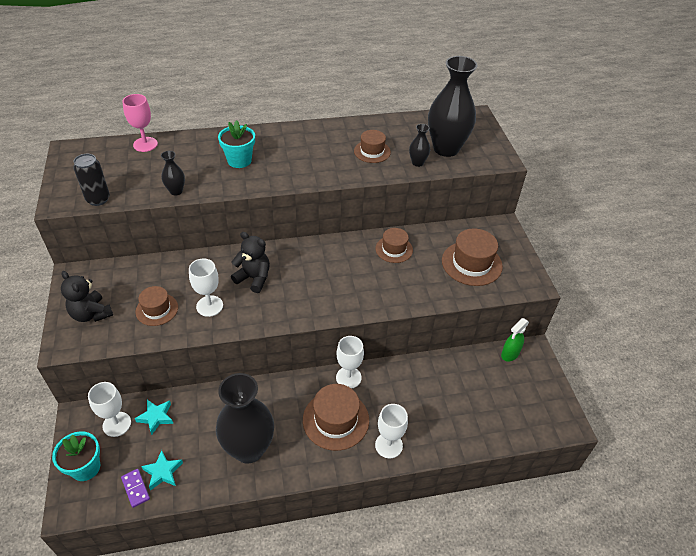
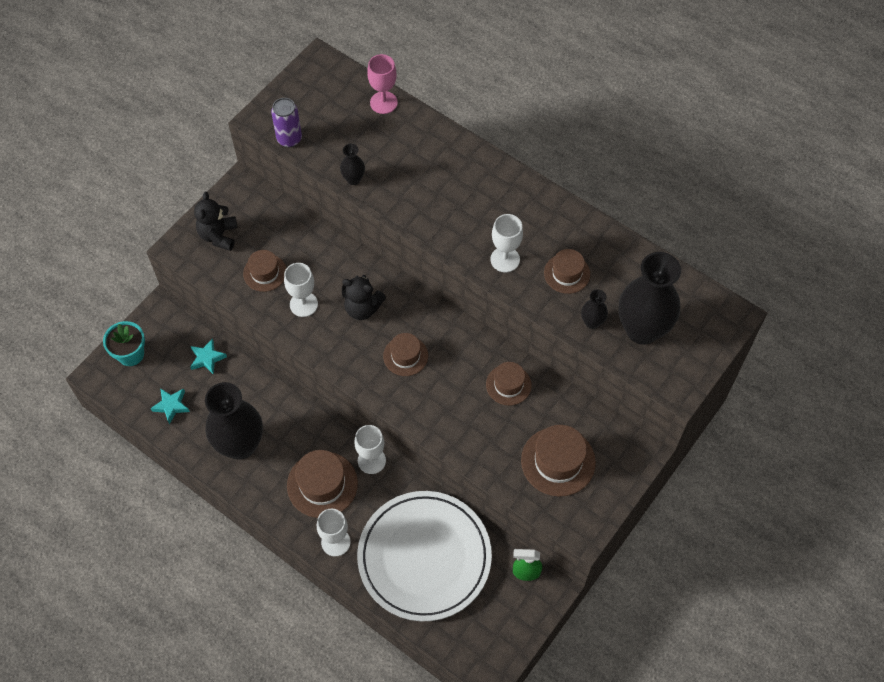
camera: 50 degrees right, 15 degrees up
black can [74,154,110,206] -> purple can [271,98,302,147]
white goblet [88,382,131,437] -> white goblet moved to [490,214,523,272]
purple domino [121,469,150,508] -> none
turquoise flower pot [218,120,255,168] -> none
black teddy bear [231,232,270,293] -> black teddy bear turned 120 degrees clockwise [342,275,386,320]
none -> white plate [357,491,492,621]
none -> brown hat [383,333,428,376]

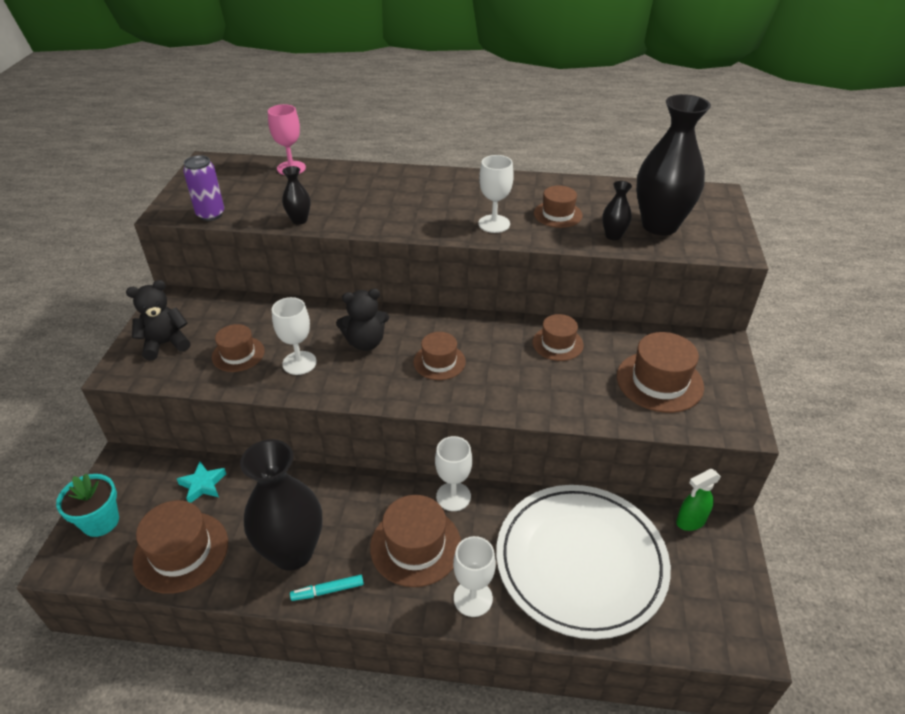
camera: 30 degrees left, 20 degrees down
turquoise star [151,388,190,424] -> brown hat [133,500,228,594]
black teddy bear [194,192,237,251] -> black teddy bear turned 90 degrees clockwise [126,280,190,360]
none -> turquoise marker [290,575,364,601]

